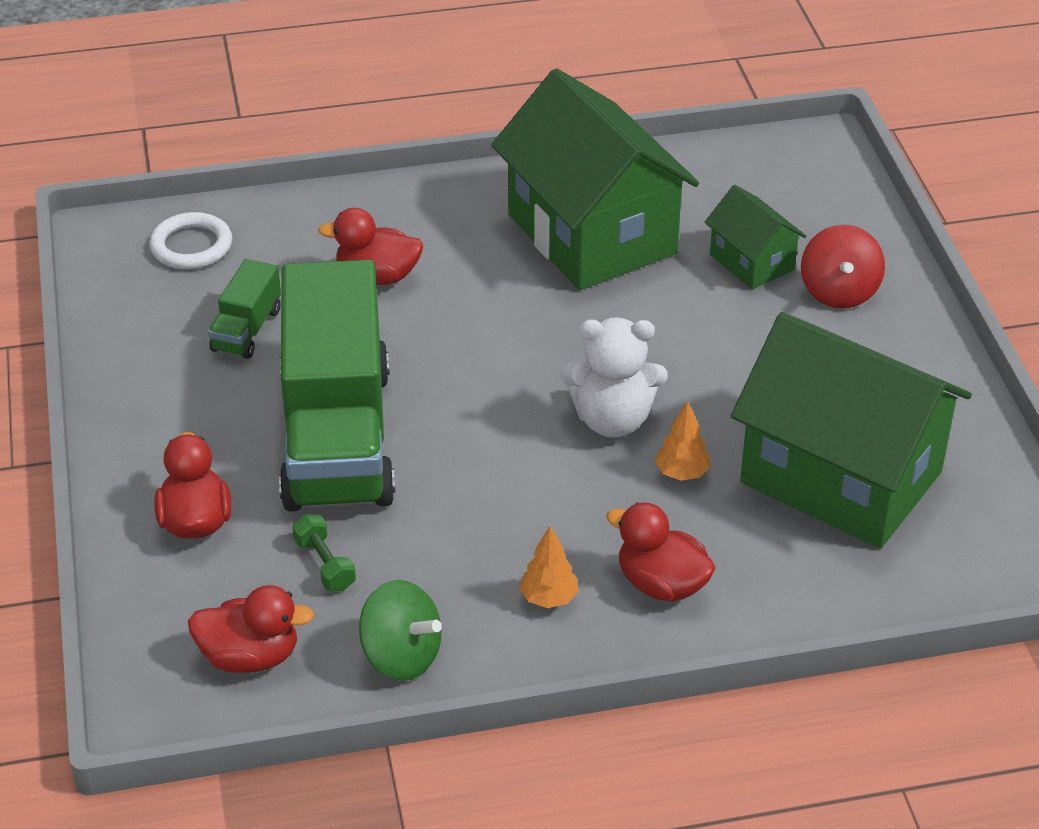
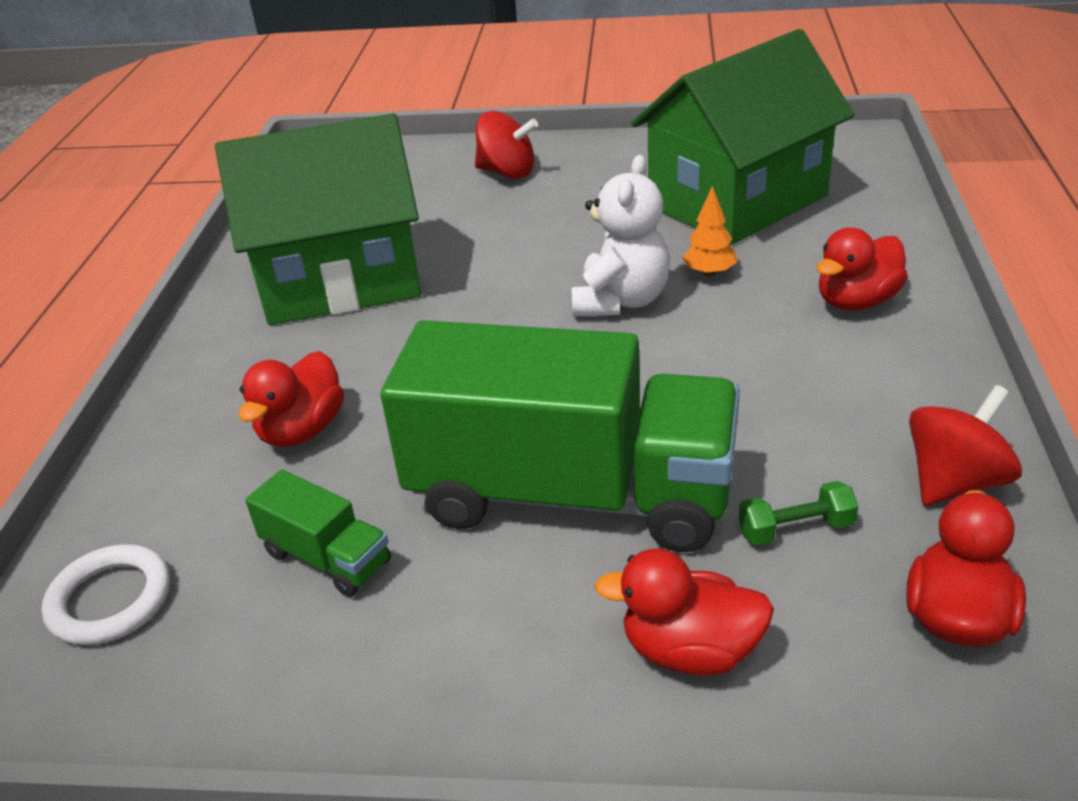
camera: 70 degrees left, 5 degrees down
green spinning top [359,580,442,681] -> red spinning top [909,385,1022,505]
orange tree [519,526,578,608] -> none
green house [704,185,806,290] -> none

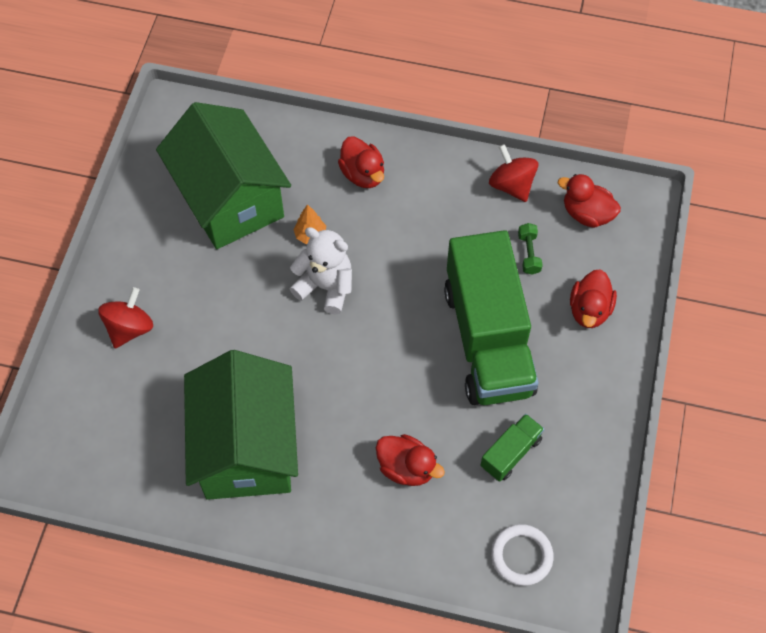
camera: 85 degrees left, 25 degrees up
green truck [381,320,740,552] -> green truck turned 150 degrees clockwise [444,230,538,405]

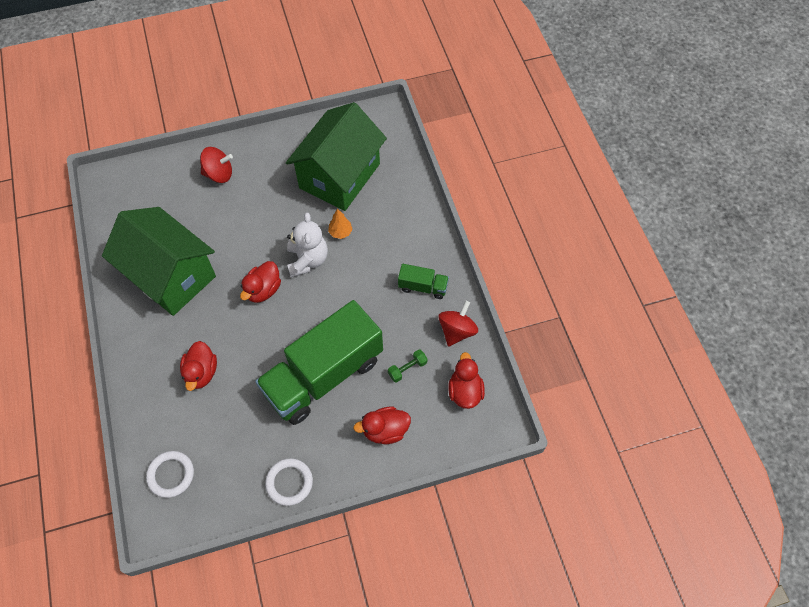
camera: 60 degrees right, 0 degrees up
green house [184,350,298,500] -> green house turned 75 degrees clockwise [102,207,216,316]
red duck [338,136,384,188] -> red duck moved to [240,261,281,303]
green truck [480,414,544,482] -> green truck moved to [398,264,449,299]
none -> white ring [265,459,313,506]

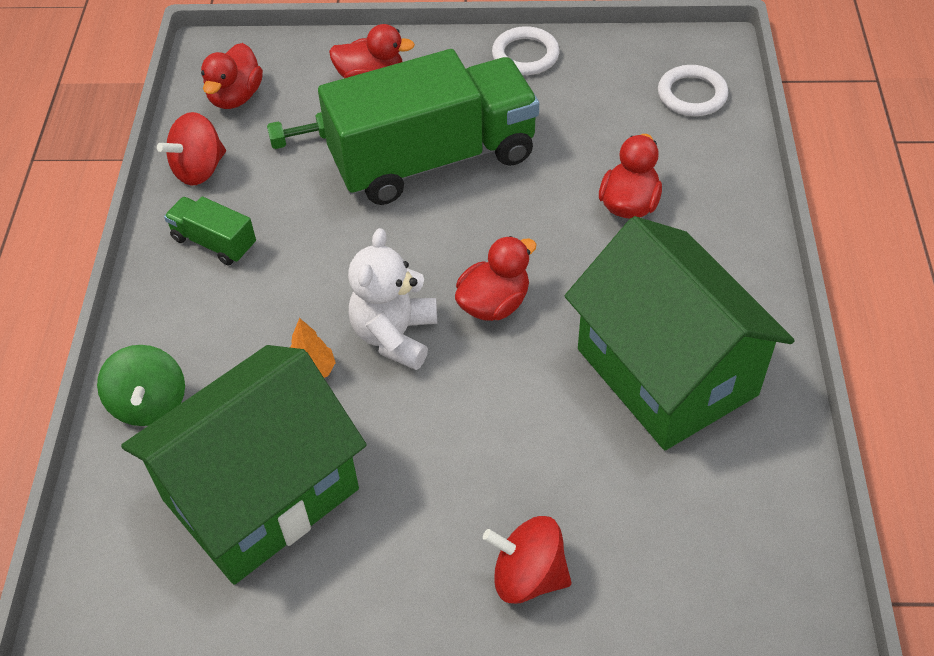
camera: 160 degrees left, 10 degrees down
none -> green spinning top [97,345,185,426]

